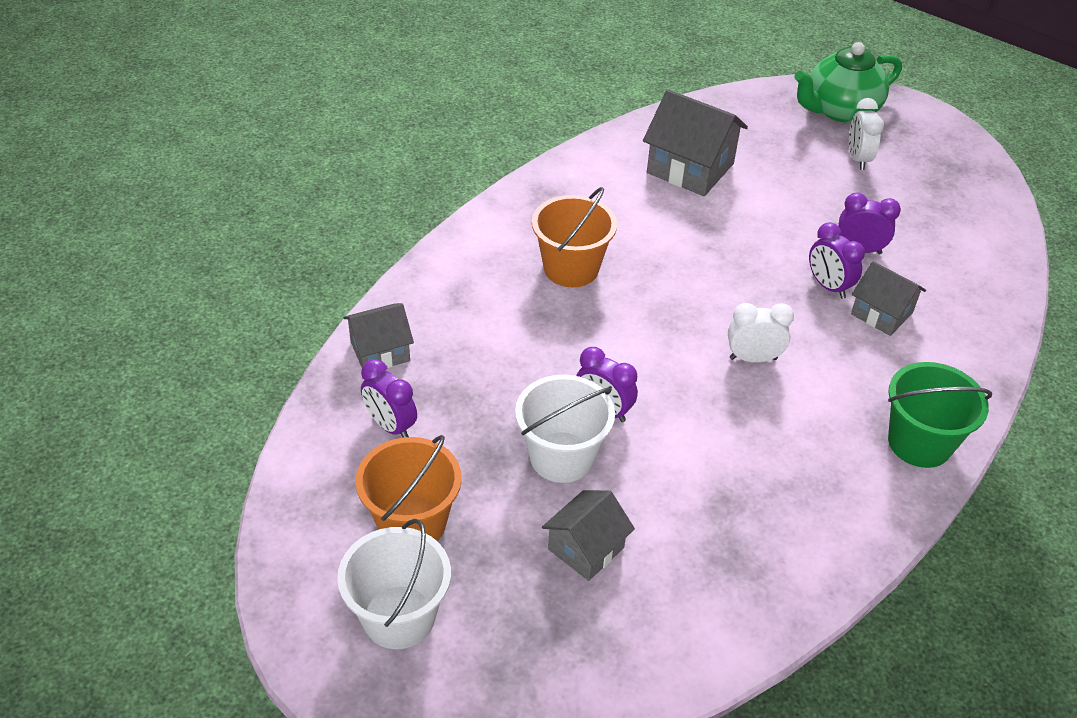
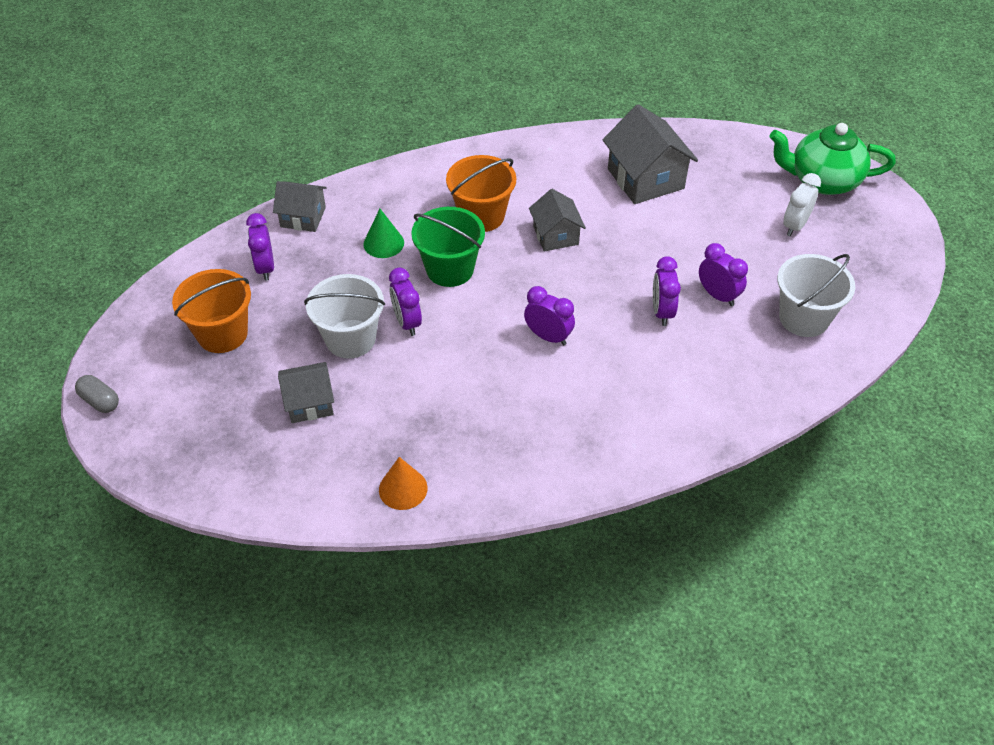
camera: 35 degrees right, 5 degrees up
white bucket [337,518,451,649] -> white bucket moved to [777,254,855,337]
white clock [728,303,794,363] -> purple clock [524,286,575,345]
grey house [851,261,926,336] -> grey house moved to [529,189,586,251]
green bucket [888,362,992,468] -> green bucket moved to [411,207,485,287]
none -> grey capsule [75,375,119,413]
none -> green cone [363,209,404,258]
none -> orange cone [379,457,428,510]

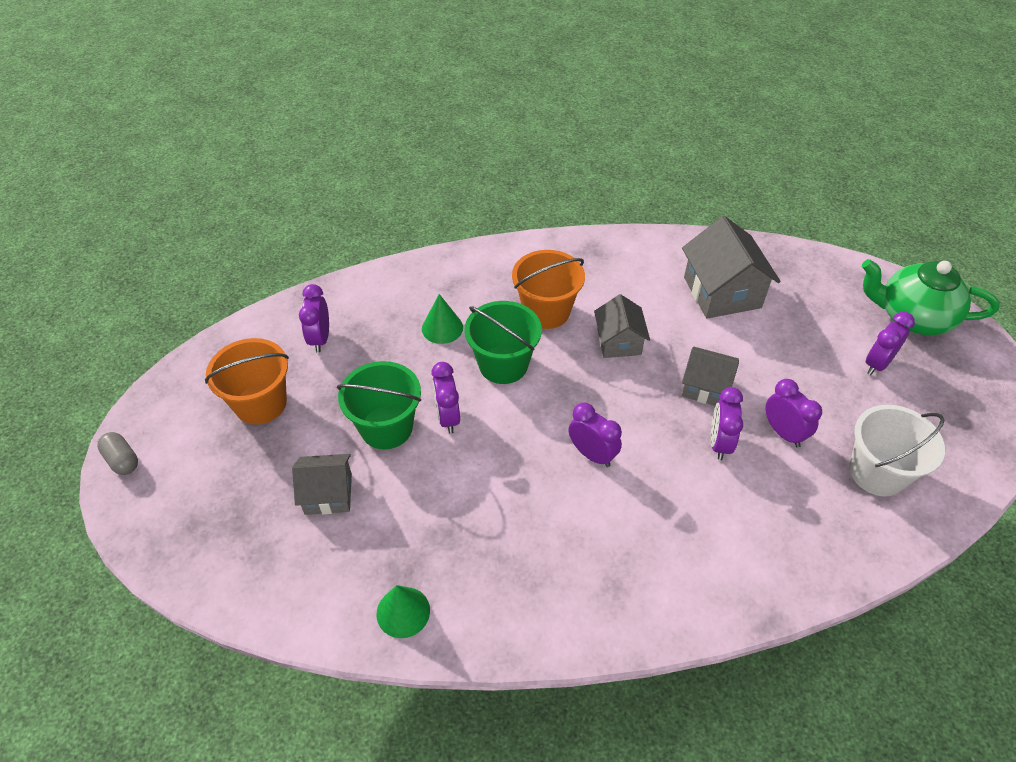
camera: 10 degrees right, 0 degrees up
grey house [273,181,327,232] -> grey house moved to [682,346,739,406]
white bucket [304,274,385,359] -> green bucket [337,361,421,449]
orange cone [379,457,428,510] -> green cone [377,585,430,638]
white clock [784,173,821,236] -> purple clock [866,312,915,375]

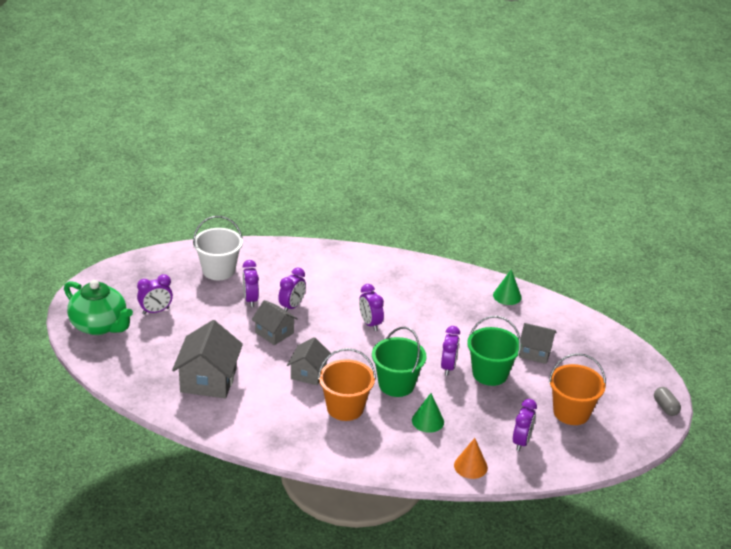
camera: 160 degrees left, 15 degrees down
none -> orange cone [454,438,488,479]

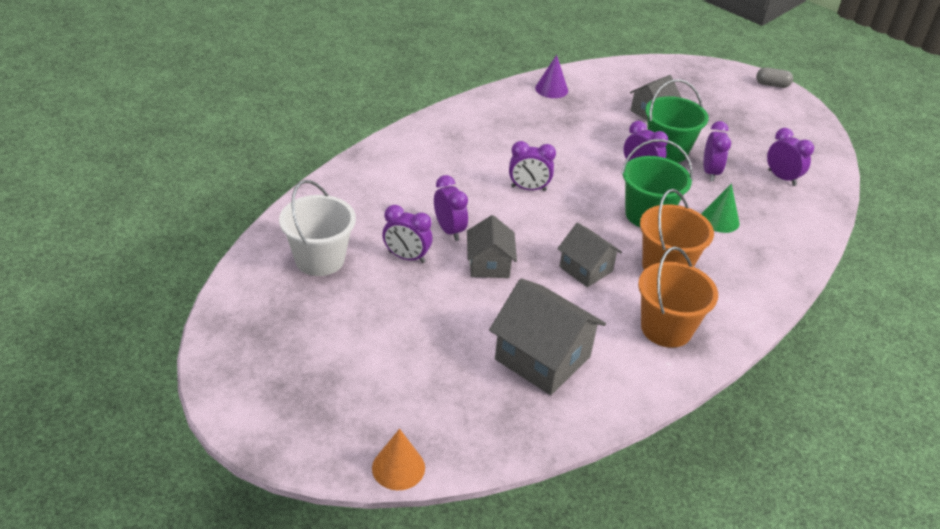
camera: 60 degrees left, 5 degrees up
green teapot [64,280,133,335] -> none
purple clock [137,274,173,315] -> purple clock moved to [703,121,731,181]
grey house [251,300,298,345] -> grey house turned 75 degrees counterclockwise [467,215,517,278]
orange cone [454,438,488,479] -> orange cone moved to [372,429,425,490]
green cone [493,269,522,305] -> purple cone [535,55,568,98]
orange bucket [549,353,606,425] -> orange bucket moved to [638,247,718,348]

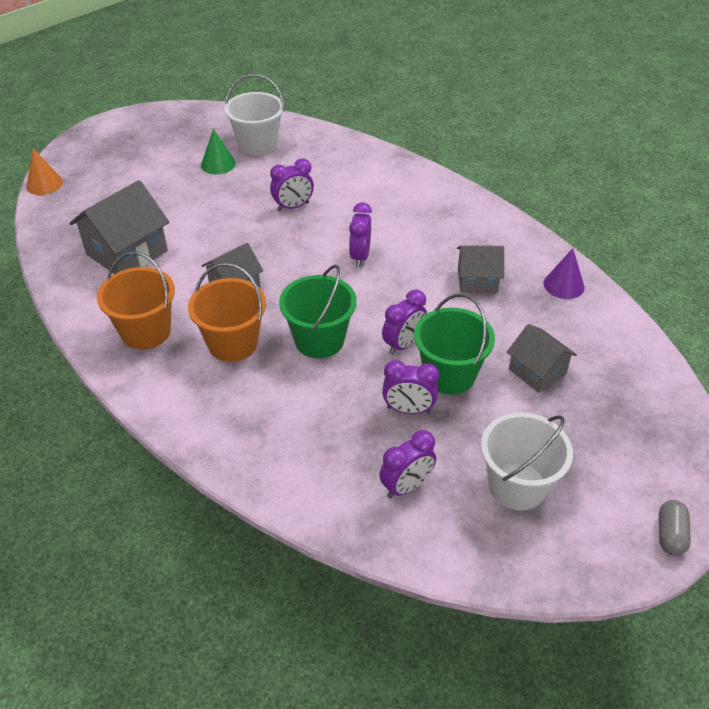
camera: 95 degrees right, 5 degrees up
purple clock [382,205,432,263] -> none
grey house [467,215,517,278] -> grey house moved to [457,245,504,293]
green cone [701,183,740,233] -> green cone moved to [201,129,236,175]
none -> white bucket [481,412,573,511]

